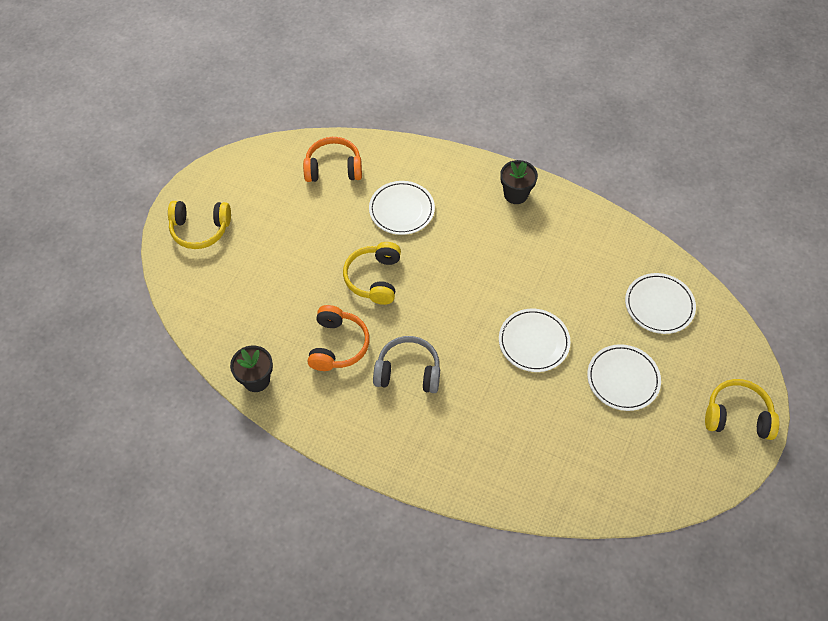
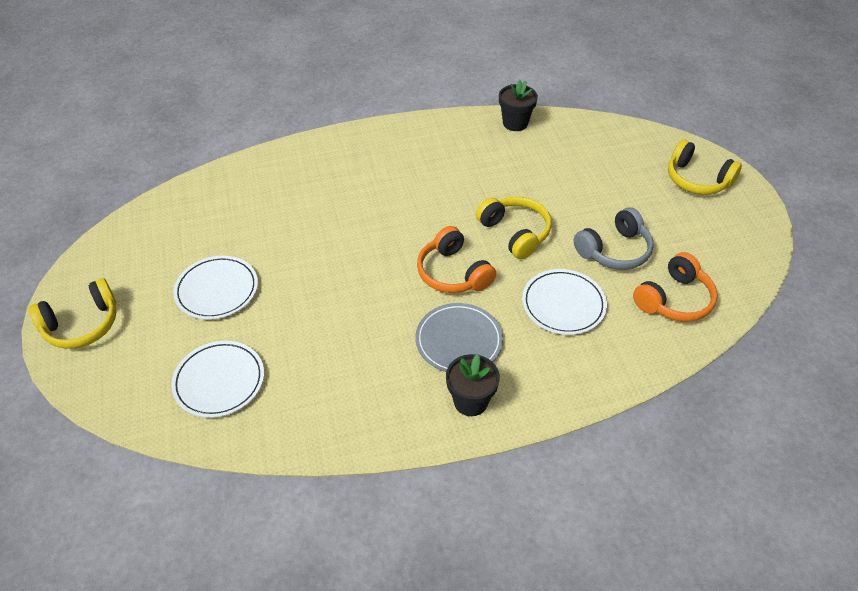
camera: 140 degrees right, 10 degrees down
yellow headphones [168,201,231,249] -> yellow headphones turned 105 degrees counterclockwise [668,139,742,194]
orange headphones [307,305,370,371] -> orange headphones moved to [417,226,496,293]
grey headphones [373,336,440,393] -> grey headphones moved to [574,208,654,270]
white plate [499,309,571,372] -> none
none -> grey plate [415,303,503,372]

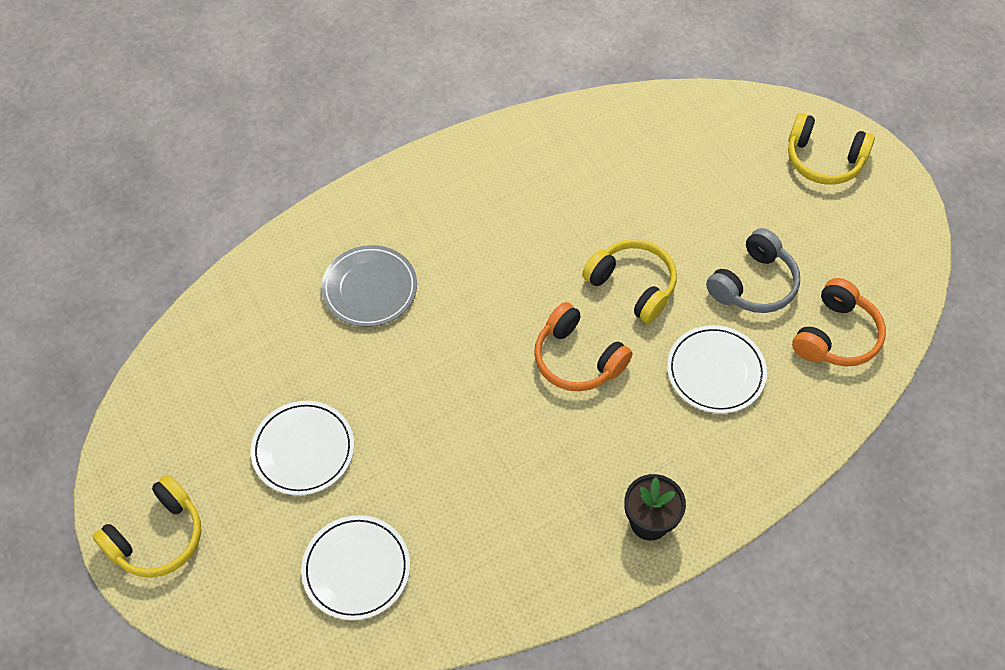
camera: 15 degrees left, 10 degrees up
grey plate [415,303,503,372] -> grey plate moved to [321,245,417,327]
black flower pot [499,80,538,131] -> none

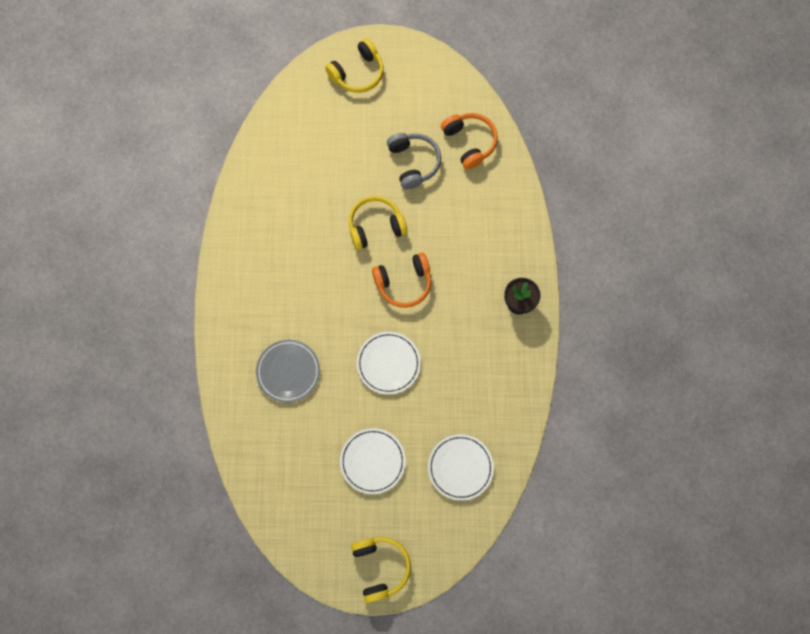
camera: 60 degrees left, 15 degrees up
white plate [667,325,767,414] -> white plate moved to [357,332,421,394]

